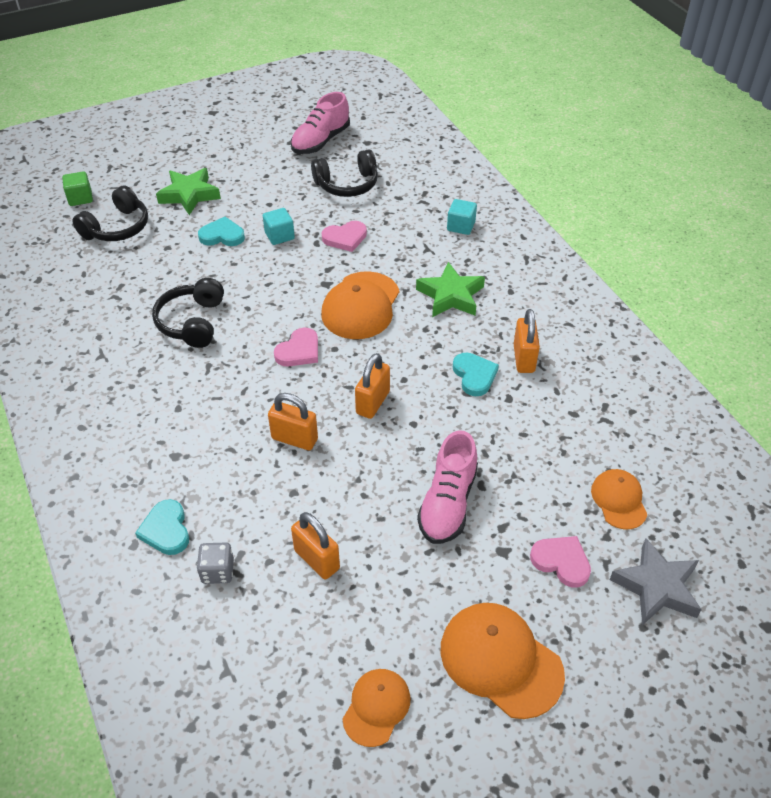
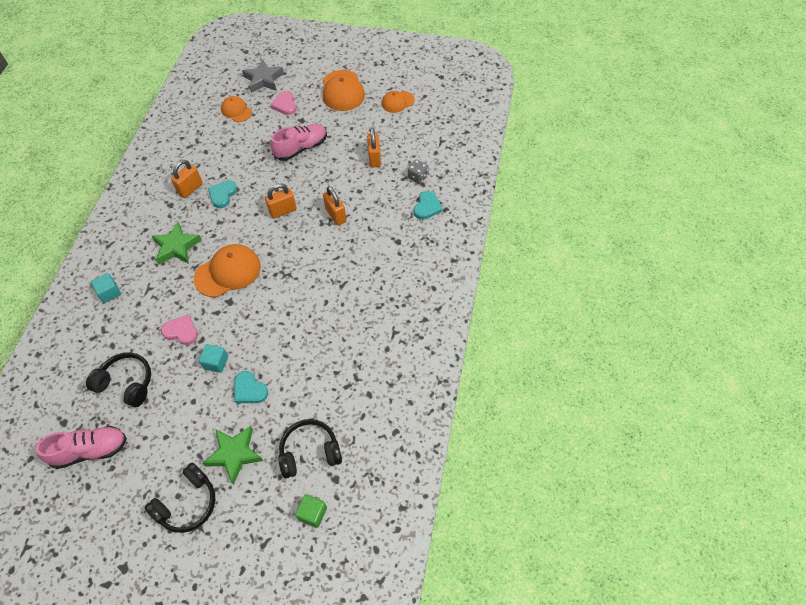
camera: 140 degrees left, 10 degrees up
black headphones [152,278,224,348] -> black headphones moved to [144,463,216,533]
pink heart [274,328,318,366] -> none
orange cap [591,469,648,529] -> orange cap turned 105 degrees clockwise [221,96,252,122]

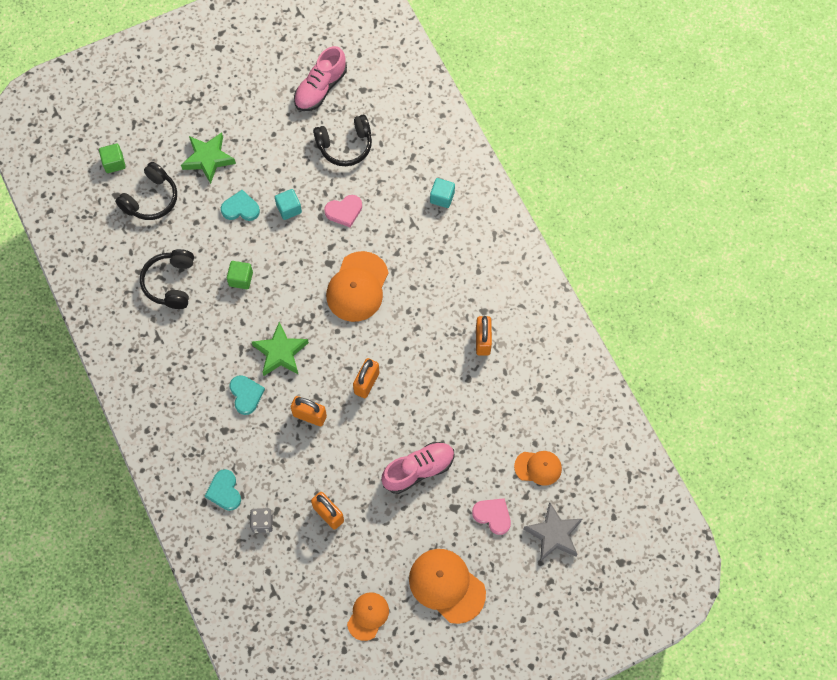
camera: 140 degrees right, 10 degrees up
black headphones [144,463,216,533] -> black headphones moved to [140,249,194,309]
green star [152,222,202,264] -> green star moved to [252,322,309,376]
turquoise heart [208,180,237,208] -> turquoise heart moved to [229,375,265,415]
pink shoe [271,124,327,161] -> pink shoe turned 135 degrees counterclockwise [381,442,455,494]
none -> green cube [227,261,253,289]

